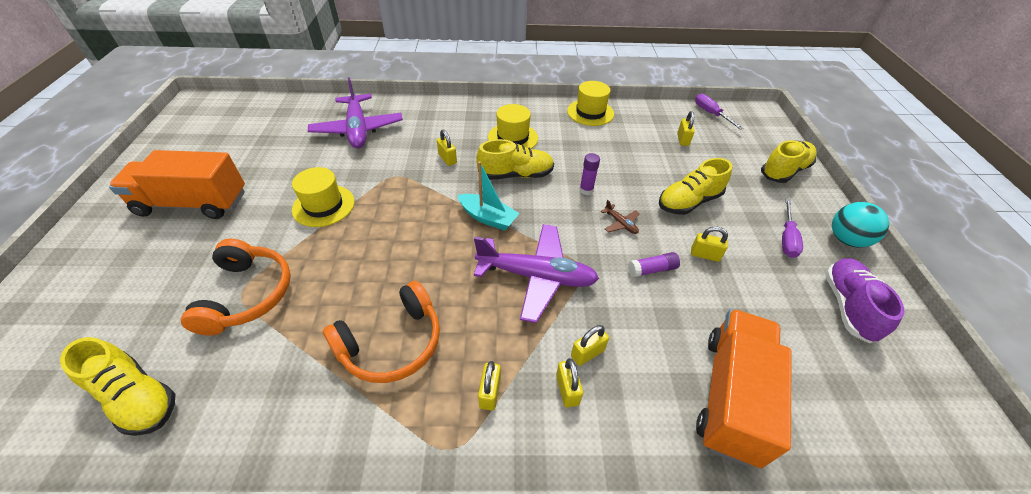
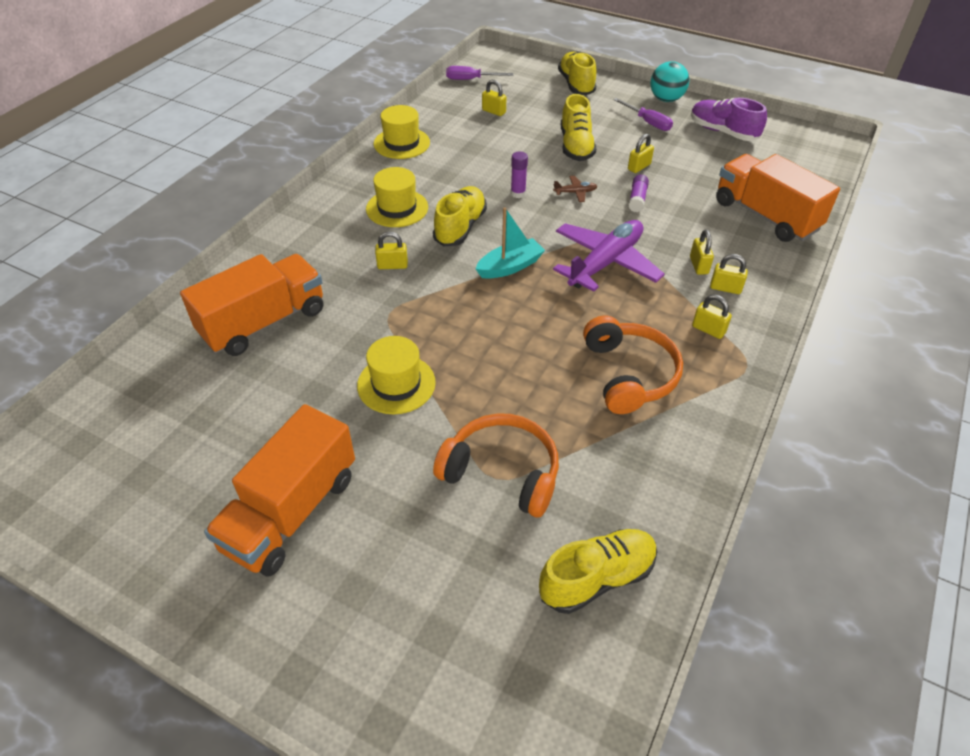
camera: 60 degrees left, 0 degrees up
purple plane [308,77,403,148] -> orange truck [180,254,323,356]

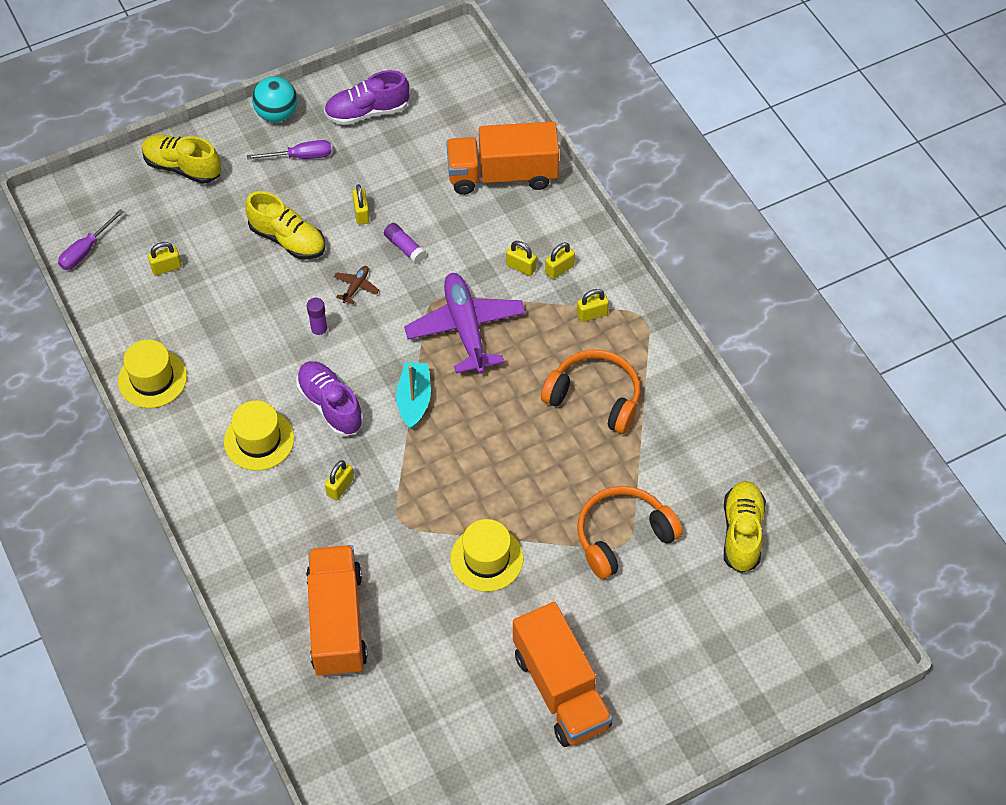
camera: 55 degrees left, 10 degrees up
yellow shoe [433,186,487,246] -> purple shoe [296,361,364,436]

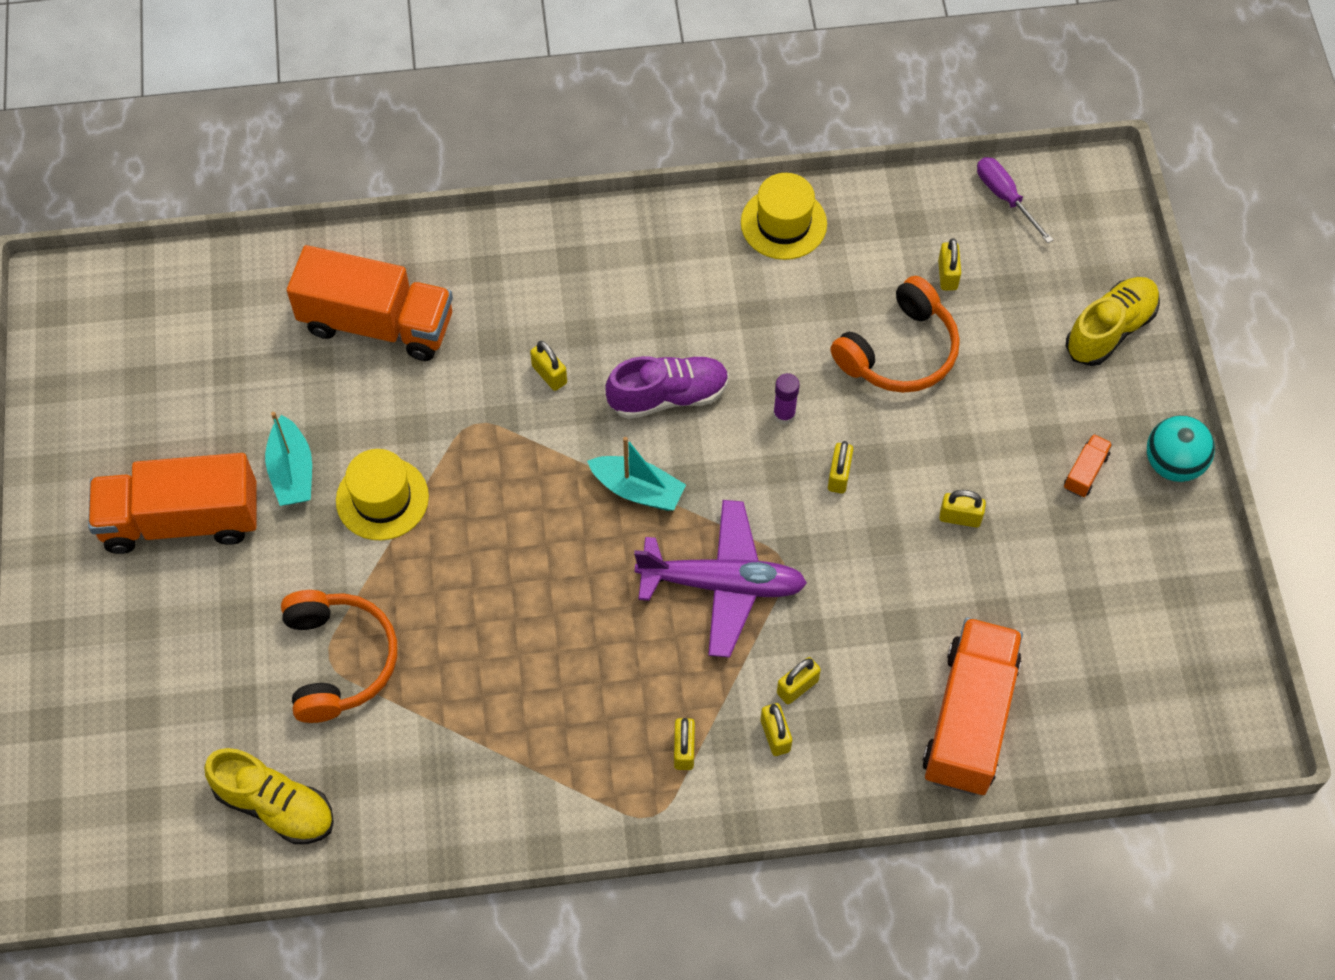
camera: 110 degrees right, 5 degrees up
yellow hat [224,401,294,471] -> none
yellow shoe [245,191,325,260] -> none
purple screwdriver [247,140,332,160] -> orange truck [1064,434,1113,497]
purple shoe [324,70,410,125] -> none
brown plane [334,266,379,304] -> yellow padlock [828,441,853,494]
purple glue stick [384,223,426,264] -> none
orange headphones [541,349,640,434] -> orange headphones moved to [830,276,960,393]
none -> turquoise boat [265,412,312,506]

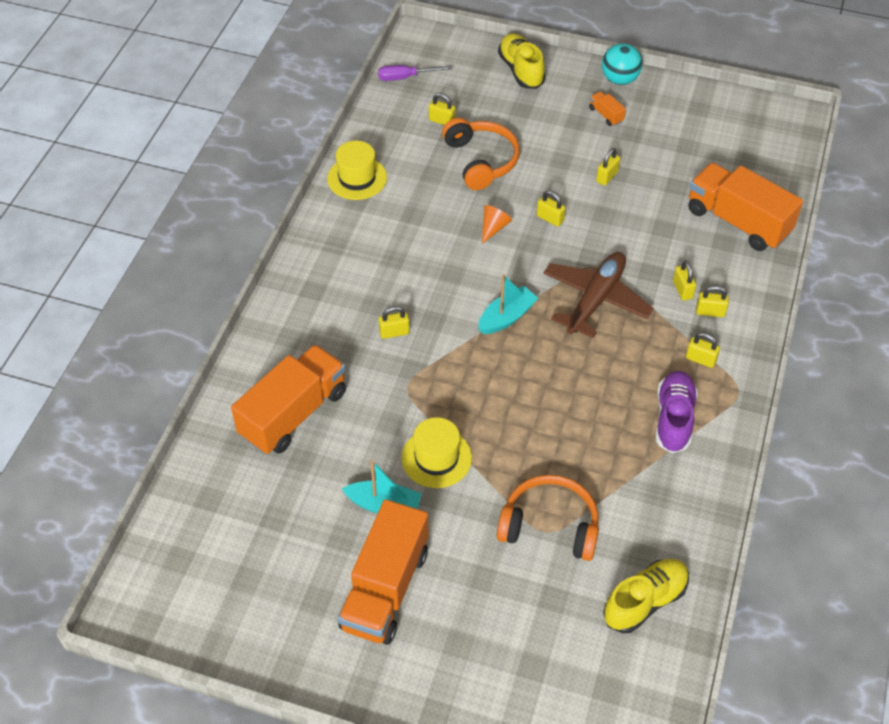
camera: 65 degrees left, 10 degrees down
purple shoe [605,356,729,419] -> purple shoe moved to [656,371,698,453]
purple plane [634,500,807,658] -> brown plane [543,252,654,338]
purple glue stick [773,373,800,425] -> orange cone [482,205,512,244]

